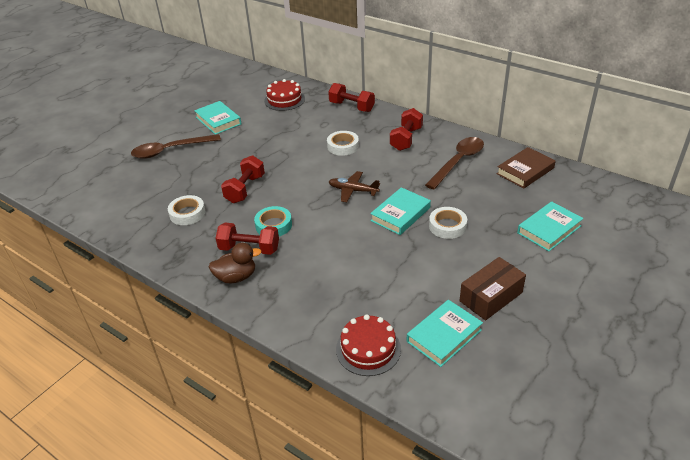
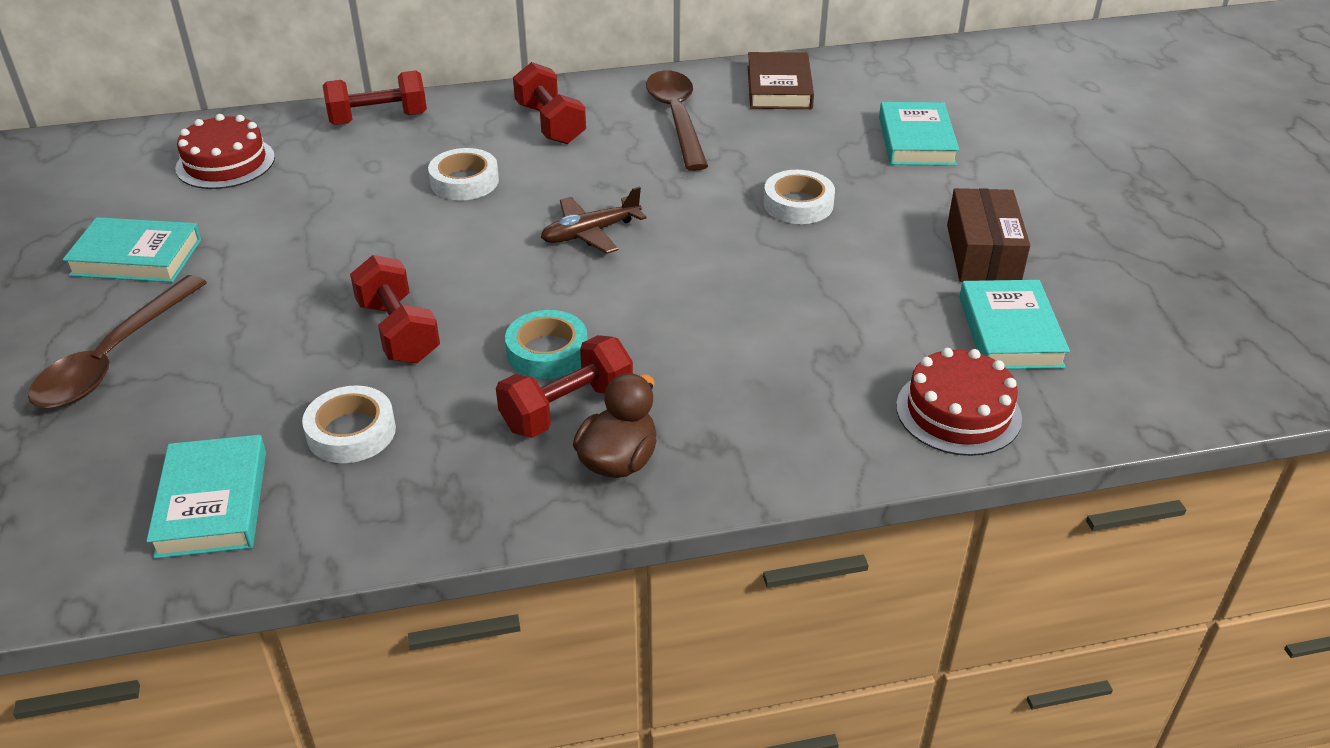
camera: 50 degrees left, 0 degrees up
turquoise book [370,187,431,235] -> turquoise book moved to [146,435,266,559]

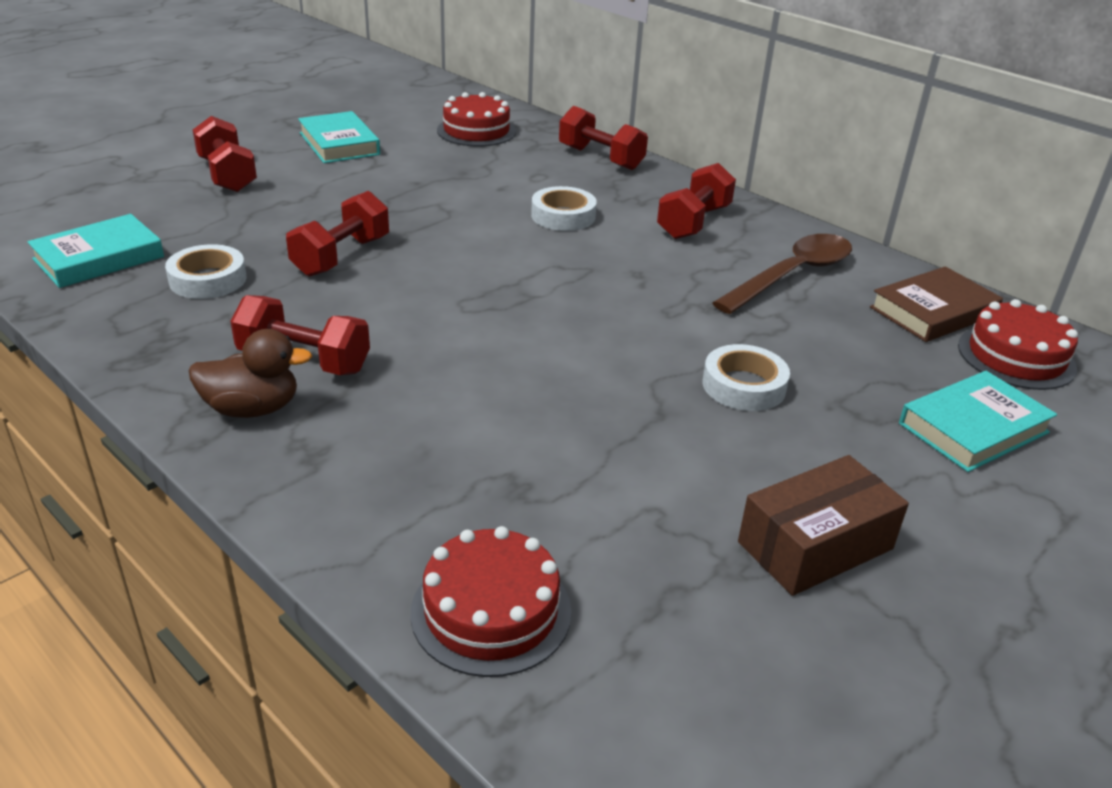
camera: 55 degrees right, 5 degrees down
brown spoon [28,275,207,409] -> red dumbbell [193,116,257,192]
turquoise tape [505,310,588,379] -> none
brown plane [541,186,647,254] -> none
turquoise book [959,280,1070,369] -> none
none -> red cake [958,299,1078,390]

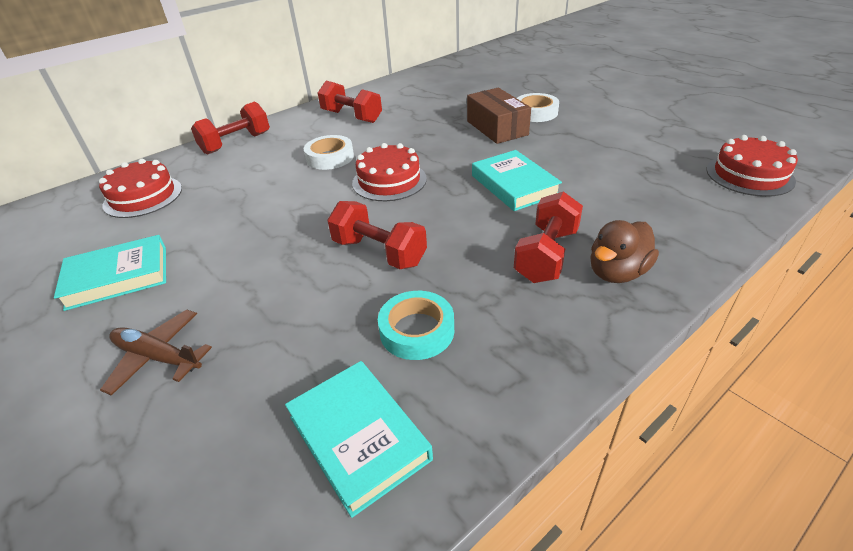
camera: 80 degrees left, 5 degrees up
white tape [165,244,247,299] -> turquoise tape [378,291,454,360]
brown duck [188,329,312,418] -> brown duck turned 135 degrees counterclockwise [590,220,659,283]
red dumbbell [193,116,257,192] -> brown plane [100,310,212,396]
brown spoon [712,234,852,314] -> none
brown box [738,455,909,596] -> brown box moved to [467,88,531,144]
brown book [870,266,1003,342] -> none
turquoise book [899,371,1057,472] -> turquoise book moved to [472,150,562,211]
red cake [958,299,1078,390] -> red cake moved to [352,143,427,201]

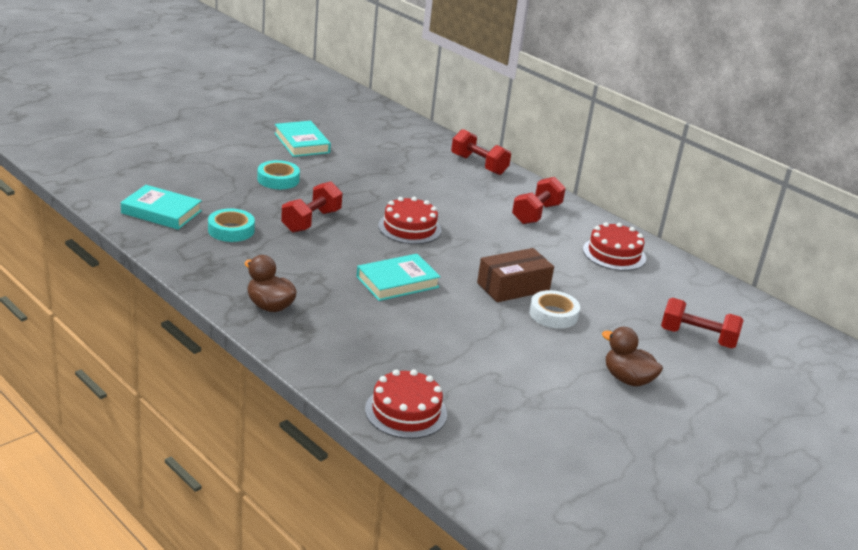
camera: 80 degrees right, 10 degrees down
red cake [99,159,182,218] -> red cake moved to [583,222,646,271]
brown plane [100,310,212,396] -> none
turquoise book [285,361,433,518] -> turquoise book turned 60 degrees clockwise [121,185,202,230]
white tape [304,135,354,170] -> none
red dumbbell [514,191,583,283] -> red dumbbell moved to [661,298,744,348]
none -> turquoise tape [257,160,300,189]
none -> brown duck [602,327,663,386]

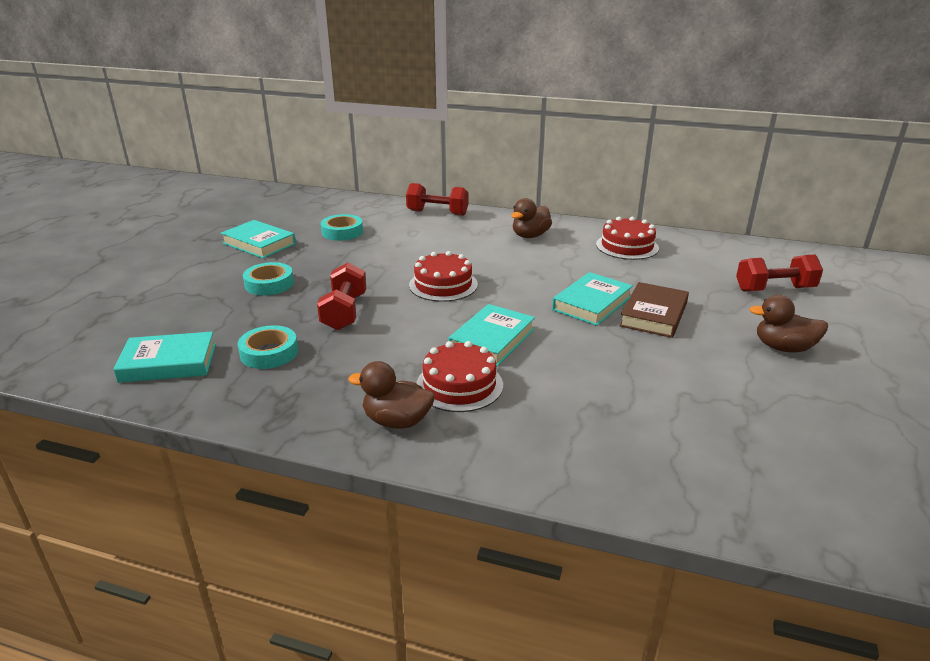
camera: 25 degrees left, 0 degrees up
red cake [365,369,447,439] -> red cake moved to [416,341,503,412]
brown box [477,248,554,302] -> turquoise book [552,272,633,326]
red dumbbell [512,177,566,224] -> brown duck [511,198,552,238]
white tape [529,290,580,329] -> brown book [619,282,689,338]
none -> turquoise tape [321,214,363,241]

